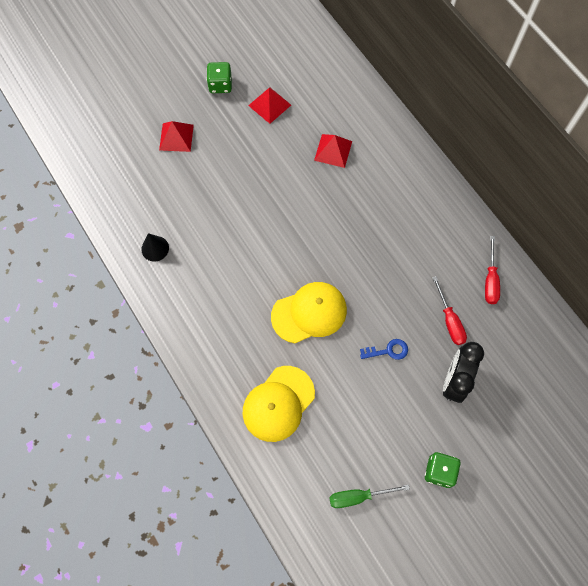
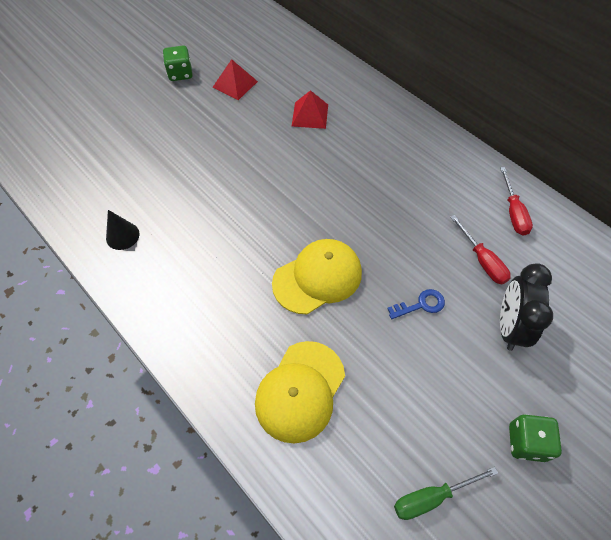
camera: 10 degrees left, 10 degrees down
red pyramid [159,121,194,152] -> none

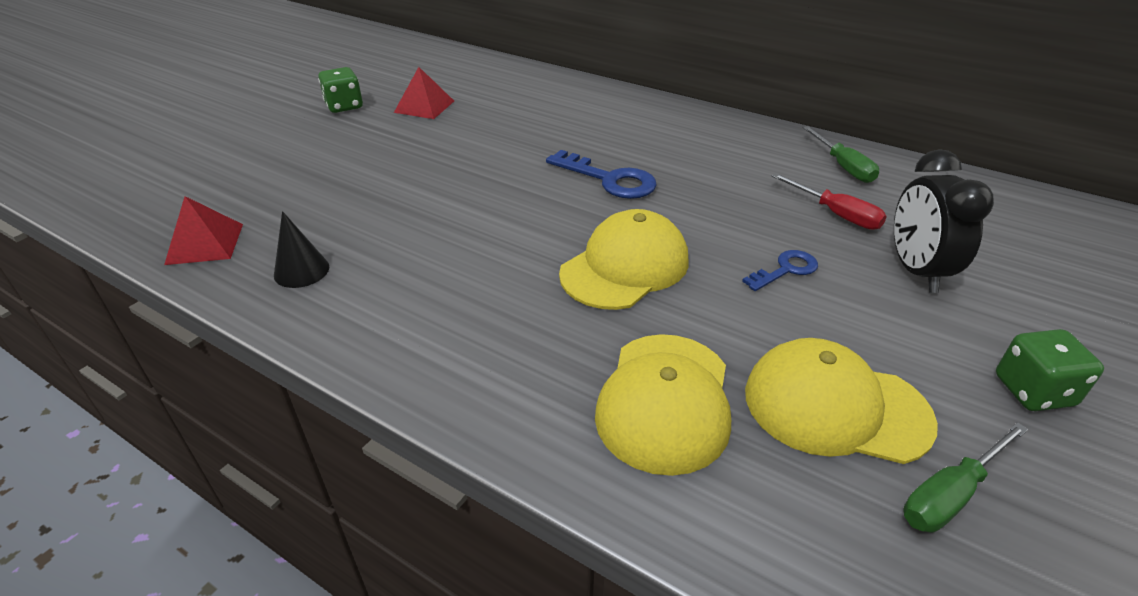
camera: 15 degrees left, 20 degrees down
red pyramid [292,90,328,129] -> red pyramid moved to [164,196,243,265]
red screwdriver [500,167,533,236] -> green screwdriver [803,126,879,183]
none -> blue key [546,150,657,199]
none -> yellow cap [745,338,938,464]

